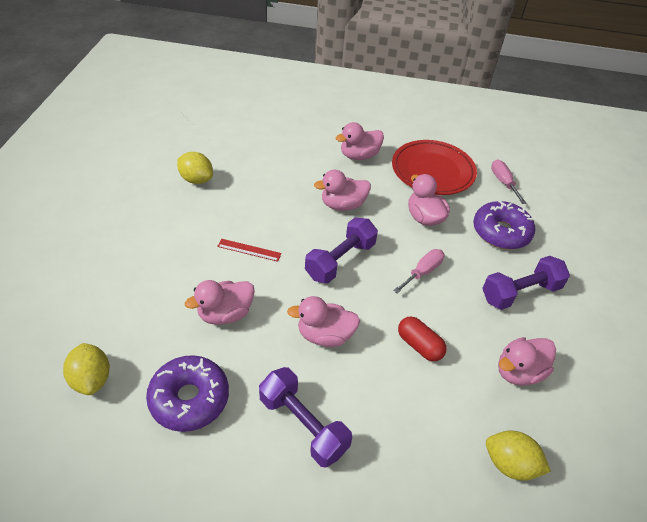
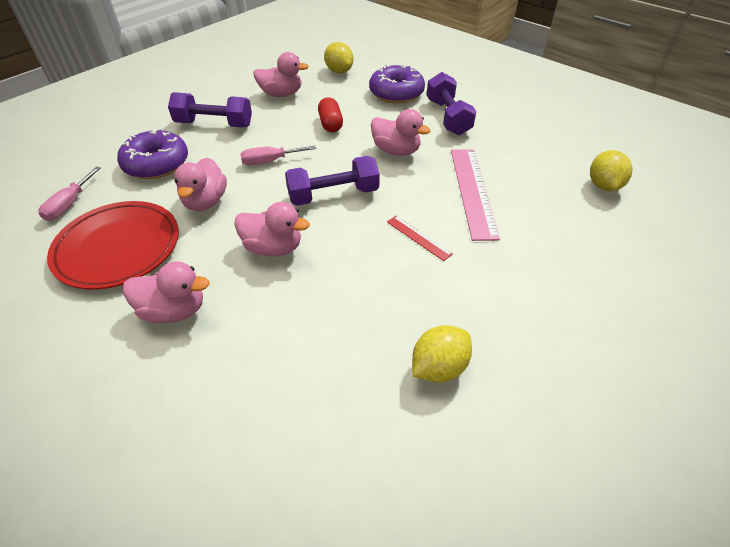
camera: 145 degrees left, 0 degrees up
purple donut [146,355,229,432] -> purple donut moved to [369,64,425,104]
yellow lemon [177,152,213,184] -> yellow lemon turned 75 degrees clockwise [412,325,472,383]
pink duck [185,280,255,325] -> pink ruler [451,149,500,241]

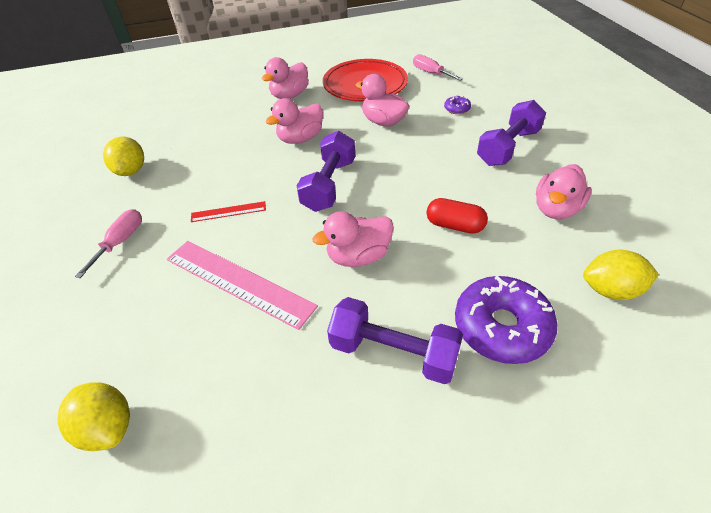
camera: 125 degrees right, 0 degrees up
purple donut [117,128,188,179] -> purple donut [444,96,471,114], size x0.44
pink screwdriver [240,146,316,165] -> pink screwdriver moved to [75,209,142,278]

